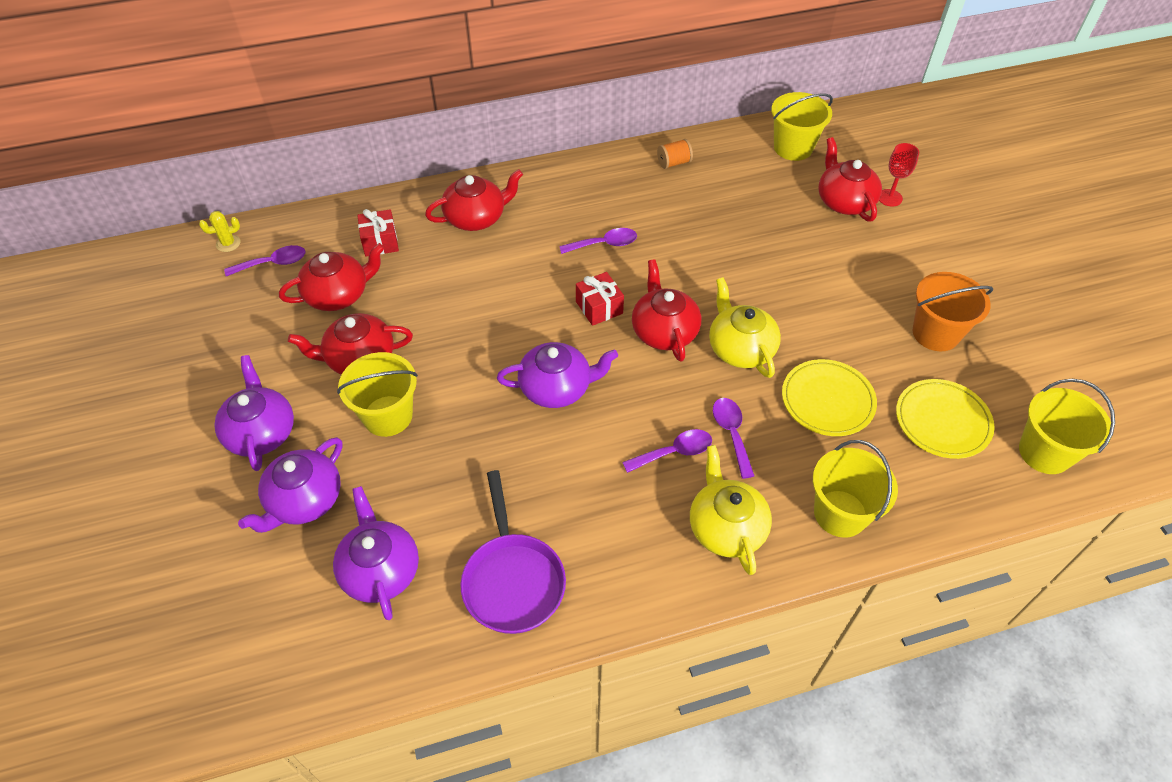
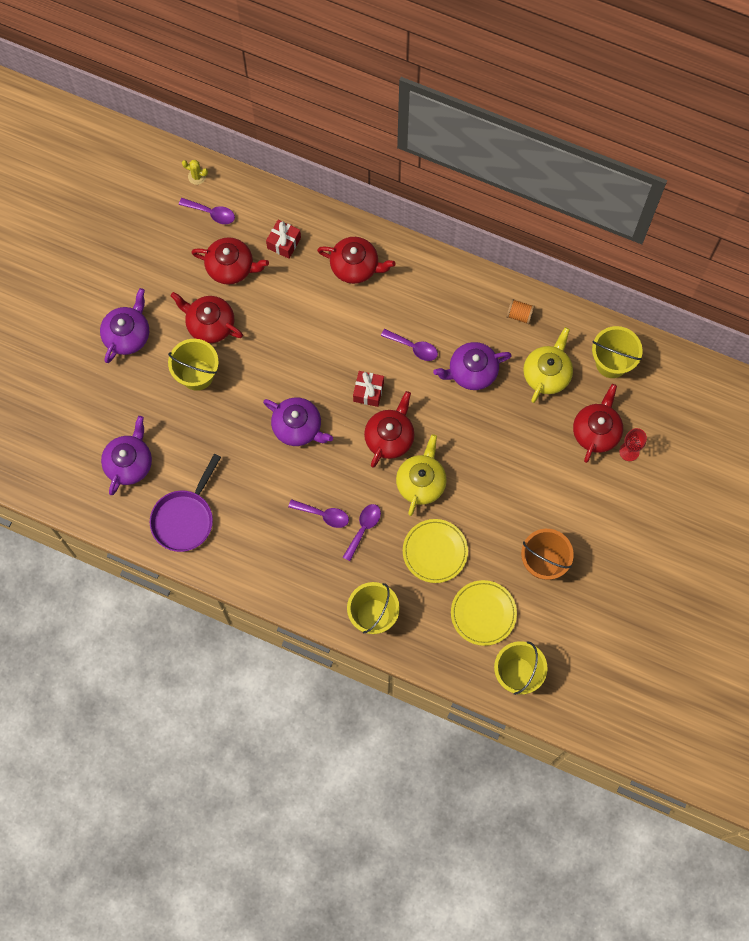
camera: 40 degrees right, 20 degrees up
purple teapot [238,437,342,533] -> purple teapot moved to [433,342,512,390]
yellow teapot [690,445,772,575] -> yellow teapot moved to [523,327,573,403]

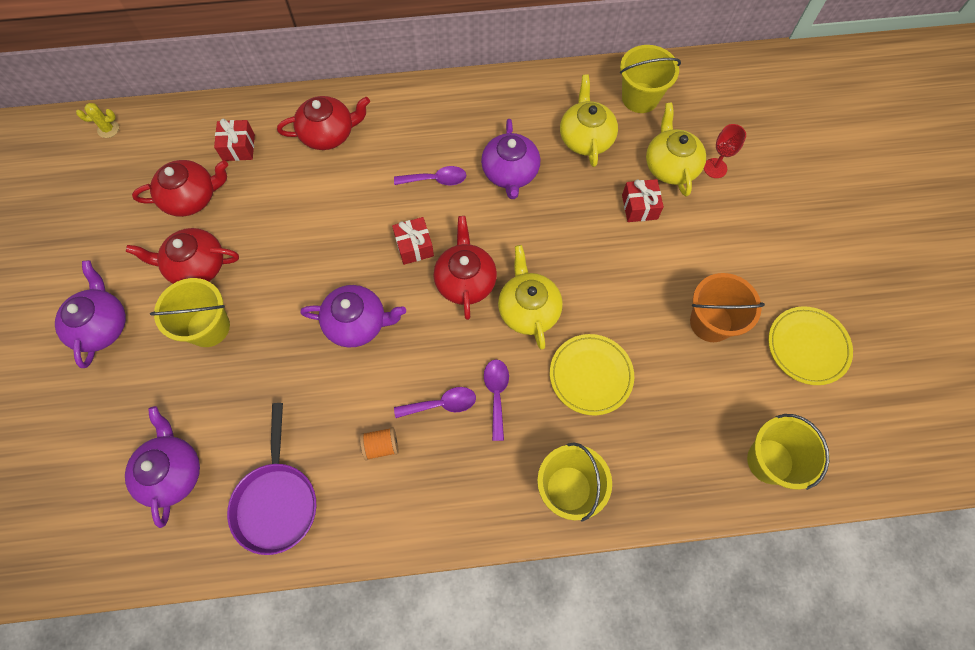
camera: 30 degrees left, 5 degrees down
purple spoon [179,198,235,224] -> none
purple teapot [433,342,512,390] -> purple teapot turned 45 degrees counterclockwise [481,119,540,199]
yellow plate [451,580,517,646] -> yellow plate moved to [768,306,853,385]
orange spool [506,299,535,324] -> orange spool moved to [360,427,399,461]
red teapot [573,384,623,463] -> yellow teapot [646,102,706,196]
none -> red gift [622,179,664,222]

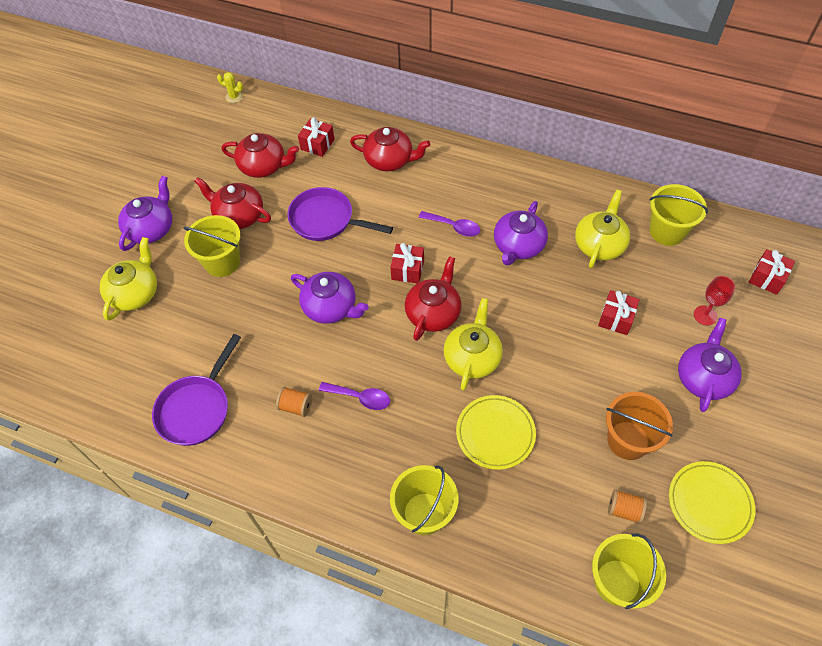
camera: 30 degrees right, 10 degrees down
purple teapot [125,406,200,528] -> purple teapot moved to [678,318,741,412]
purple spoon [484,360,509,441] -> none
yellow teapot [646,102,706,196] -> yellow teapot moved to [100,237,157,321]
none -> purple pan [287,187,393,241]
none -> orange spool [608,489,647,524]
none -> red gift [749,249,795,295]

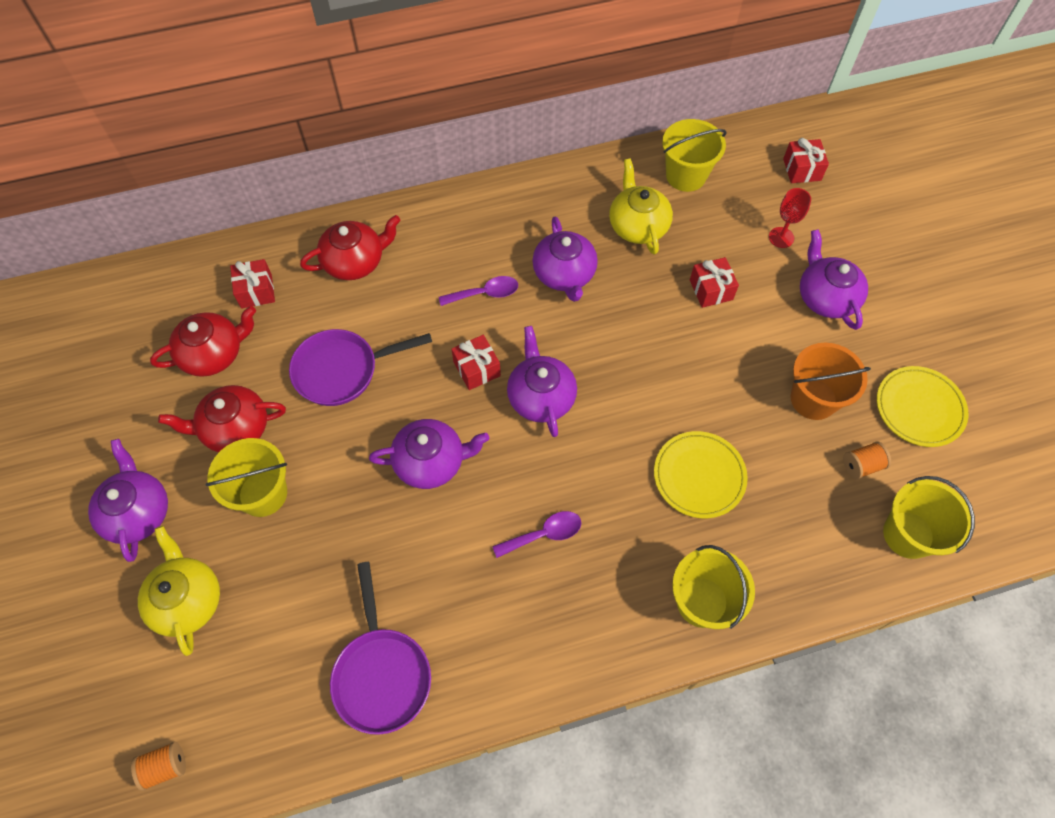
camera: 40 degrees left, 5 degrees up
yellow cactus [217,72,243,103] -> none
orange spool [276,387,312,417] -> orange spool moved to [131,742,186,791]
red teapot [405,256,462,341] -> purple teapot [507,326,577,437]
yellow teapot [444,298,503,391] -> none

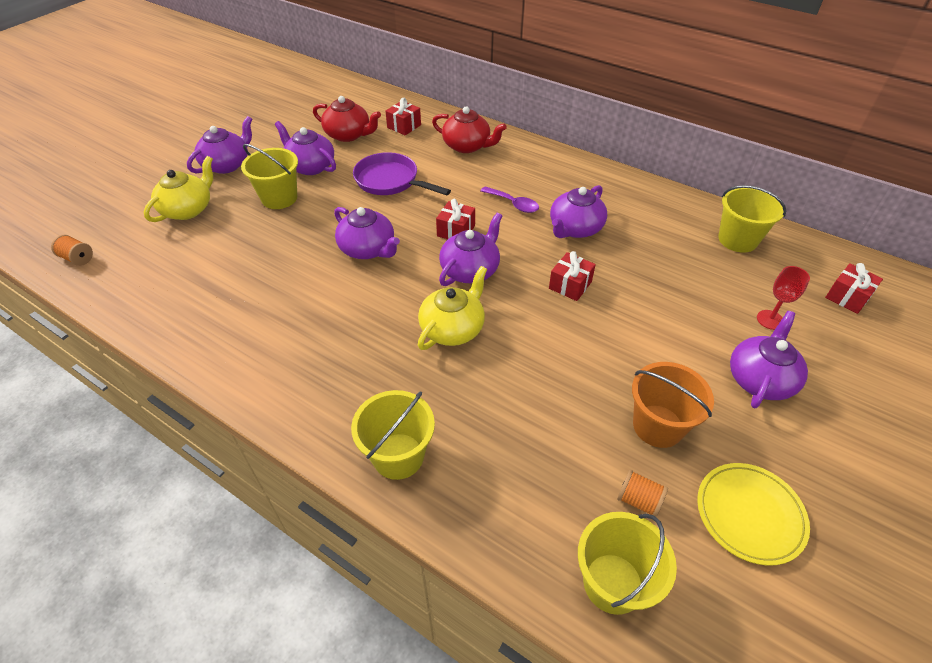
camera: 50 degrees right, 15 degrees down
red teapot [158,385,286,452] -> purple teapot [275,121,336,175]
purple pan [330,562,431,735] -> none
purple spoon [492,511,581,558] -> none
yellow teapot [609,158,673,255] -> yellow teapot moved to [418,266,487,350]
yellow plate [654,431,748,518] -> none
red gift [690,257,739,308] -> red gift moved to [549,251,596,301]

